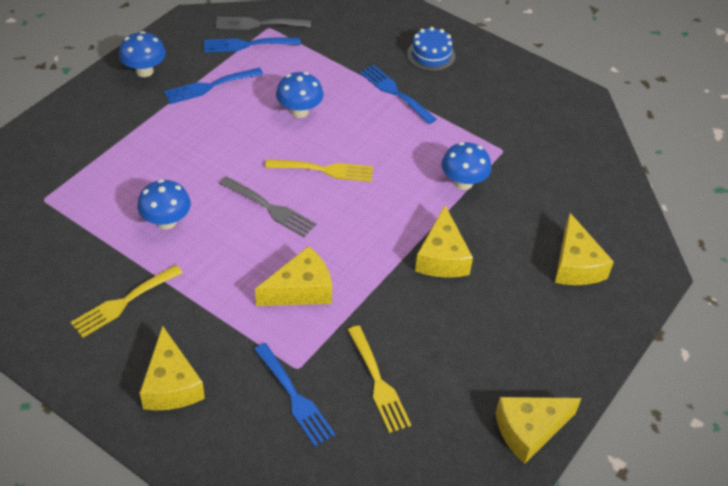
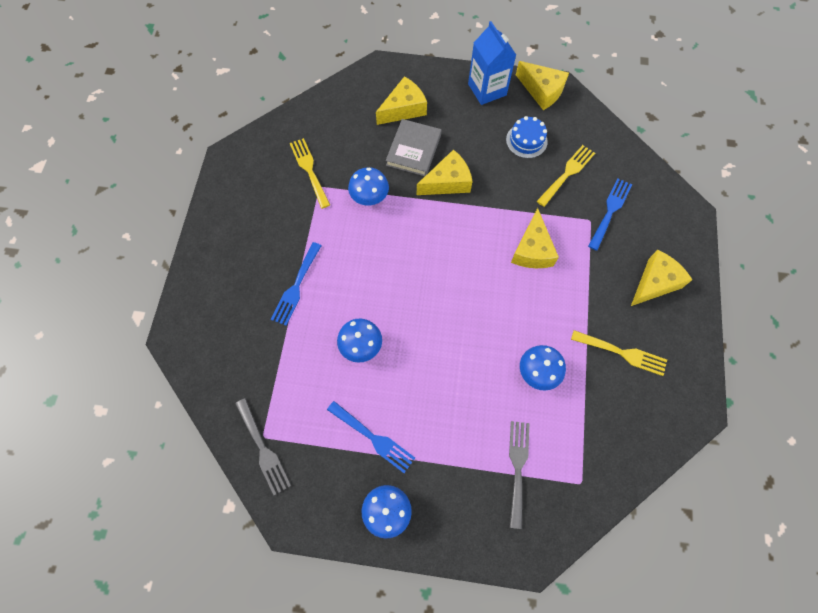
camera: 115 degrees left, 20 degrees up
blue fork [204,38,301,53] -> none
grey fork [219,176,316,237] -> grey fork moved to [509,421,530,529]
yellow cheese [255,246,332,306] -> yellow cheese turned 120 degrees counterclockwise [511,208,559,268]
yellow fork [265,159,373,182] -> yellow fork moved to [290,138,330,209]
blue cake [407,27,455,71] -> blue cake moved to [506,116,548,158]
none -> grey book [386,119,442,176]
none -> blue carton [468,21,516,105]

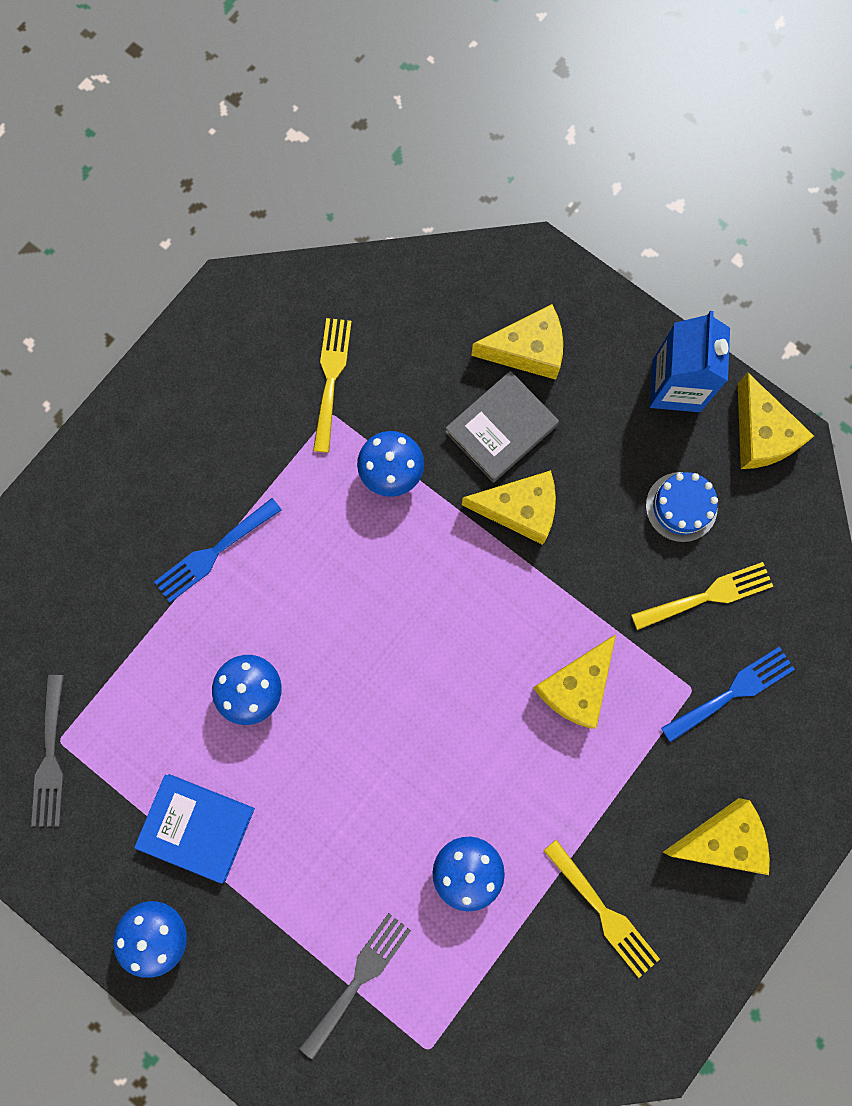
camera: 30 degrees right, 10 degrees up
blue fork [327,401,415,473] -> blue book [134,774,255,884]

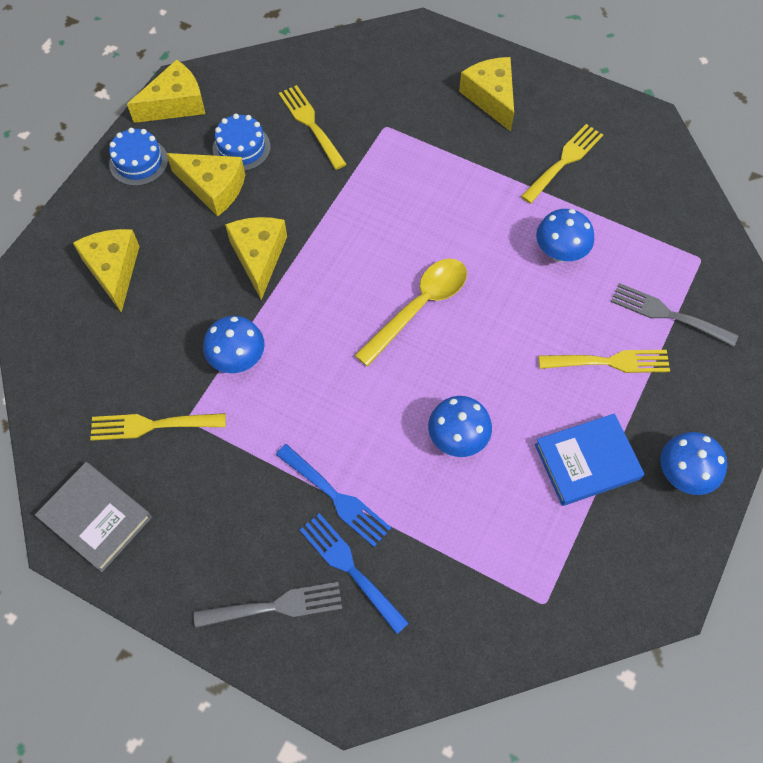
camera: 100 degrees left, 15 degrees down
grey fork [31,675,64,827] -> grey fork moved to [194,582,342,628]
blue book [134,774,255,884] -> blue book turned 60 degrees clockwise [535,413,644,506]
grey book [445,371,559,483] -> grey book moved to [35,462,152,572]
yellow cheese [533,635,616,729] -> yellow cheese moved to [166,153,245,216]
blue carton [650,311,730,412] -> blue cake [109,128,168,186]
blue fork [661,647,795,743] -> blue fork moved to [299,513,409,634]
none -> yellow spoon [354,259,467,367]
none -> yellow fork [538,350,670,373]

